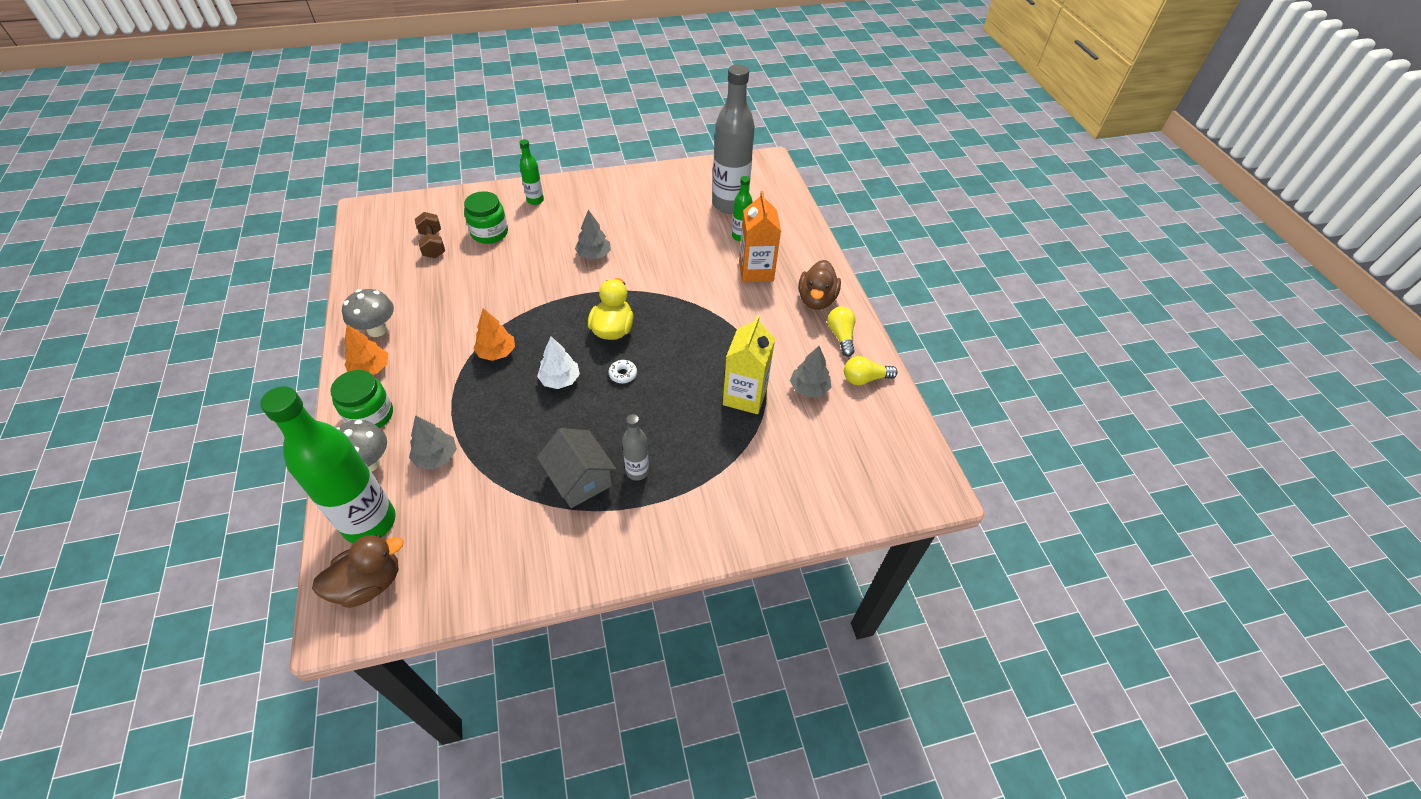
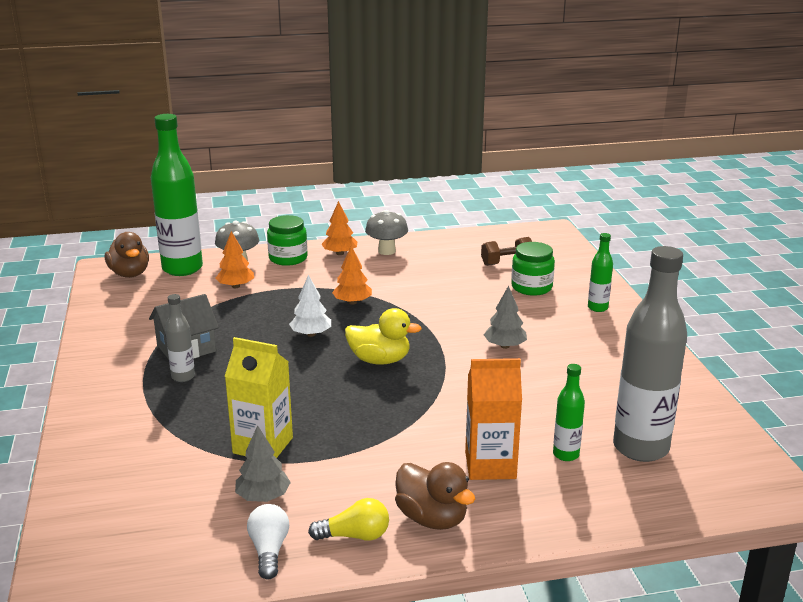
camera: 95 degrees right, 25 degrees down
grey tree [409,415,457,469] -> orange tree [215,231,254,288]
white donut [609,360,637,383] -> none
brown duck [798,260,841,310] -> brown duck turned 150 degrees counterclockwise [395,462,475,530]
yellow light bulb [844,356,898,385] -> white light bulb [247,504,289,580]

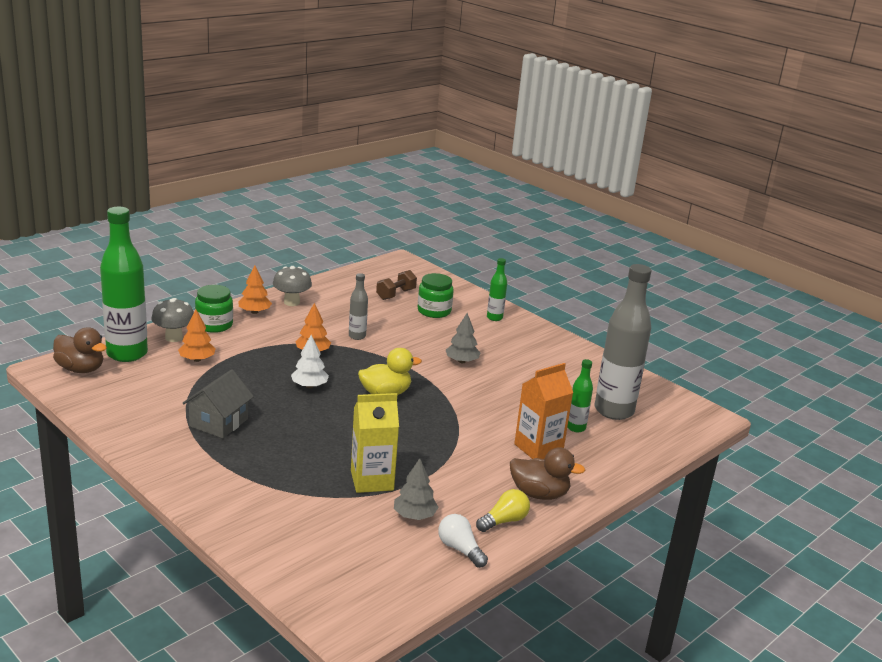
camera: 35 degrees left, 0 degrees up
grey bottle [165,294,195,382] -> grey bottle moved to [349,273,368,340]

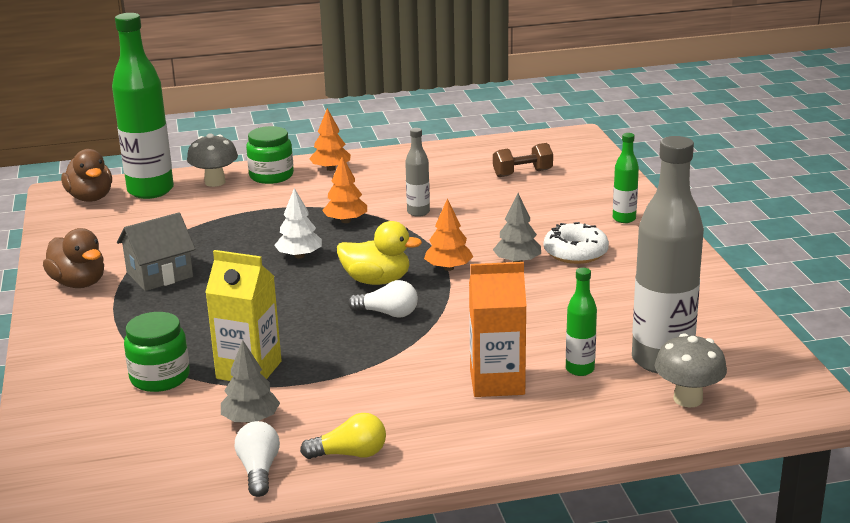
camera: 35 degrees right, 0 degrees up
orange tree [178,309,216,362] -> orange tree moved to [424,199,473,271]
grey mushroom [273,266,312,306] -> grey mushroom moved to [655,333,727,407]
green jar [418,273,454,318] -> green jar moved to [124,312,190,392]
brown duck [510,447,585,500] -> brown duck moved to [43,228,104,288]
none -> white light bulb [348,280,418,318]
none -> white donut [544,222,609,264]

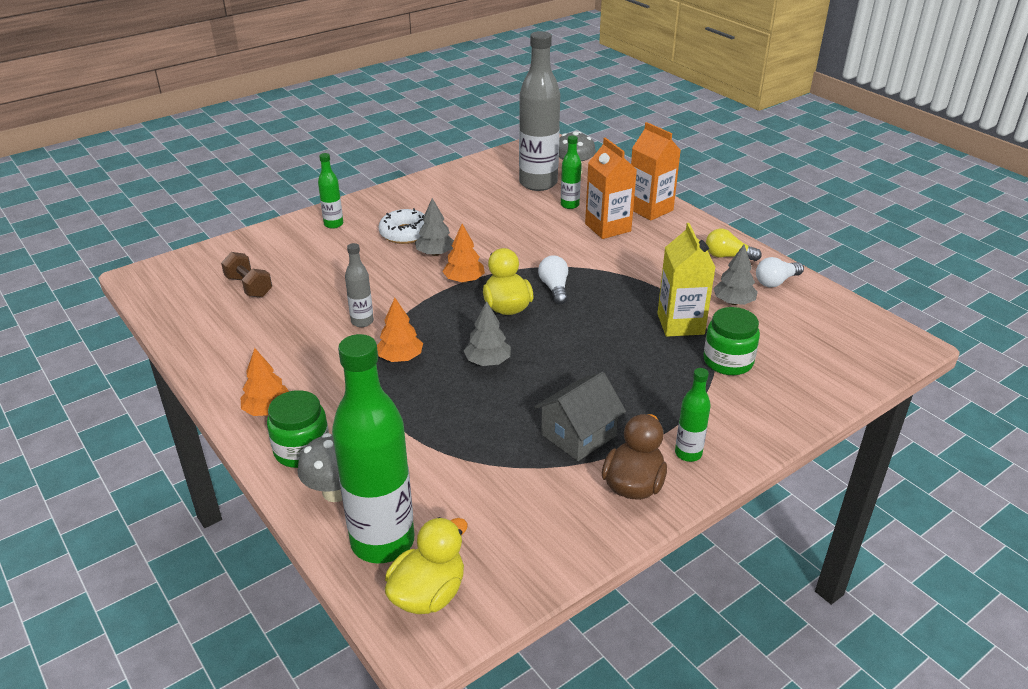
camera: 115 degrees left, 10 degrees up
brown duck [61,149,112,202] -> yellow duck [385,517,468,614]
grey house [117,212,196,291] -> grey house turned 75 degrees counterclockwise [534,372,626,461]
white tree [274,188,322,258] -> grey tree [464,301,511,366]
yellow light bulb [300,413,386,459] -> yellow light bulb turned 45 degrees counterclockwise [706,229,762,261]
none -> orange carton [631,122,681,221]
none -> green bottle [675,368,711,462]

